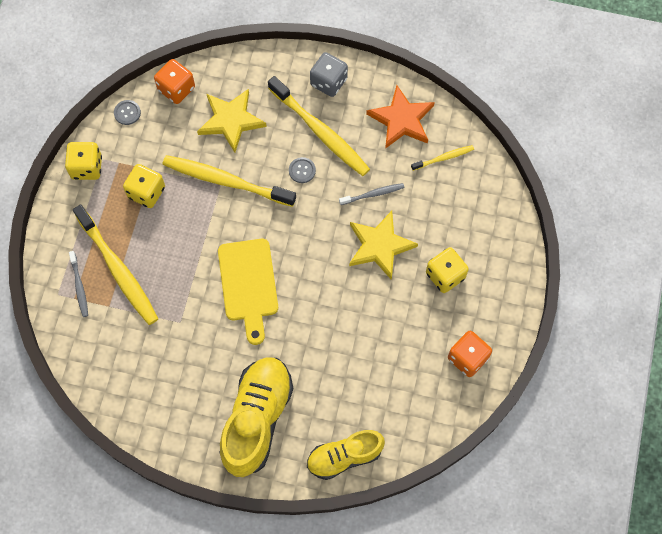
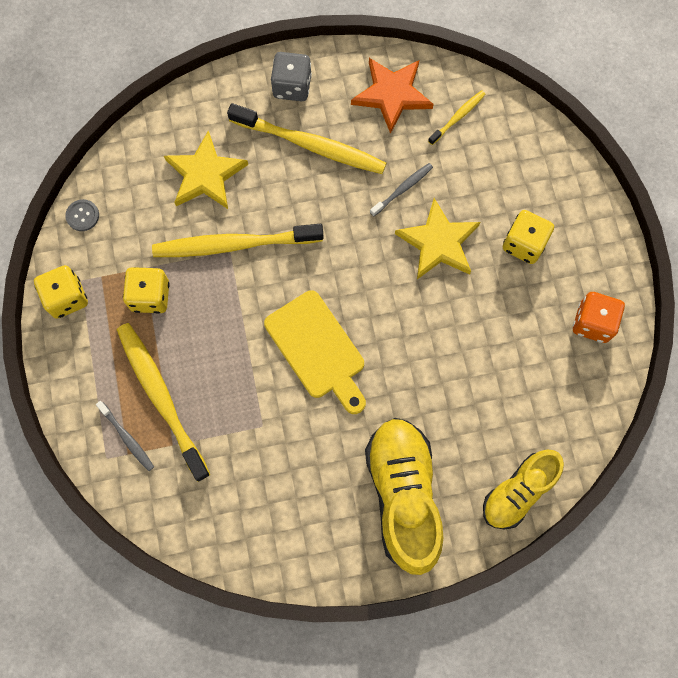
camera: 25 degrees left, 5 degrees up
yellow toothbrush [73,205,158,325] -> yellow toothbrush turned 150 degrees counterclockwise [117,323,210,482]
orange dice [154,59,195,104] -> none
grey button [289,157,316,183] -> none

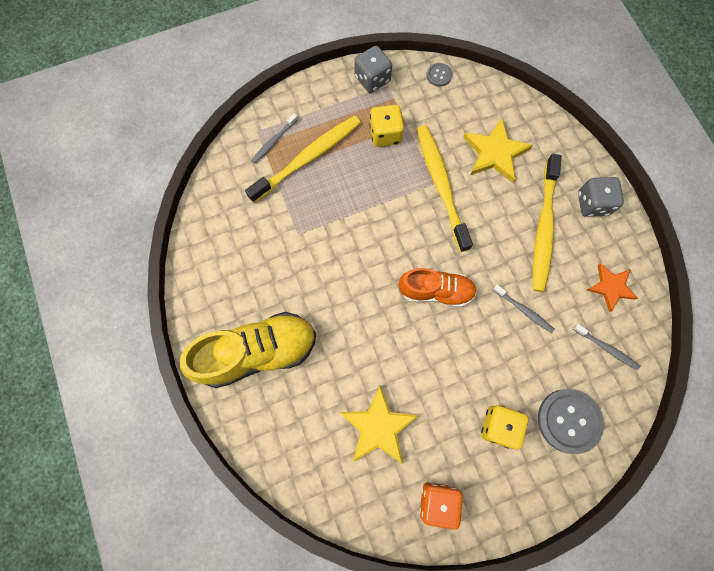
camera: 80 degrees right, 0 degrees up
yellow dice [34,265,88,319] -> grey dice [354,46,392,93]
yellow cutting board [264,290,366,414] -> none
orange star [351,58,434,134] -> orange star [587,264,638,312], size x0.67
yellow star [395,198,480,279] -> yellow star moved to [340,386,419,464]
yellow toothbrush [428,90,486,145] -> grey toothbrush [573,324,640,370]
yellow shoe [483,449,564,529] -> none
none -> orange shoe [398,268,477,307]
none -> grey button [538,389,604,454]

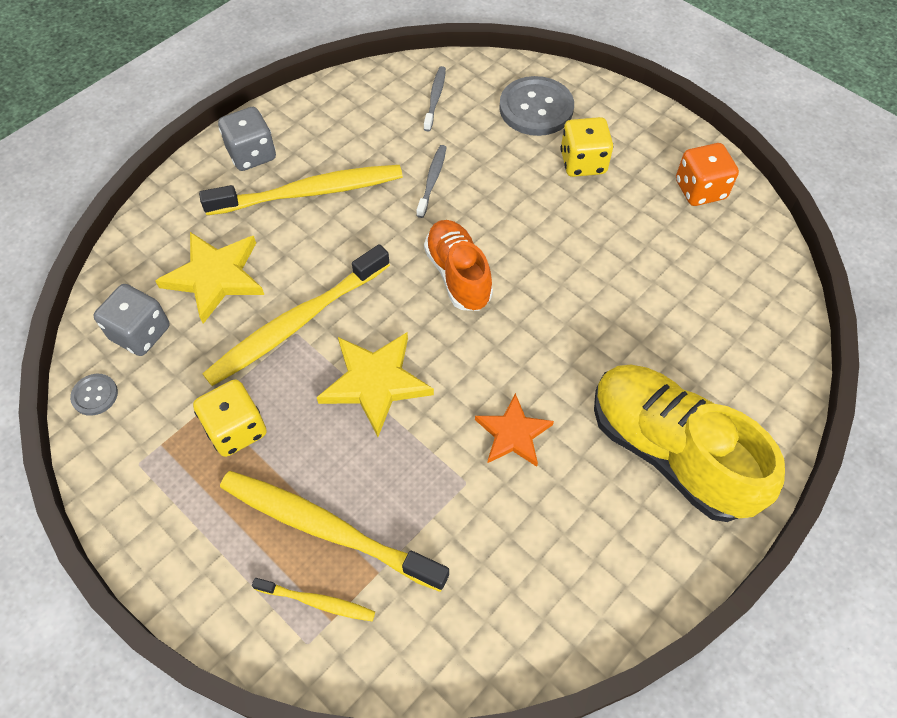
camera: 115 degrees left, 15 degrees down
grey toothbrush [251,113,298,164] -> yellow toothbrush [252,578,375,621]
yellow star [340,386,419,464] -> yellow star moved to [317,332,434,437]
grey dice [354,46,392,93] -> grey dice moved to [93,284,170,356]
orange star [587,264,638,312] -> orange star moved to [475,393,554,467]

